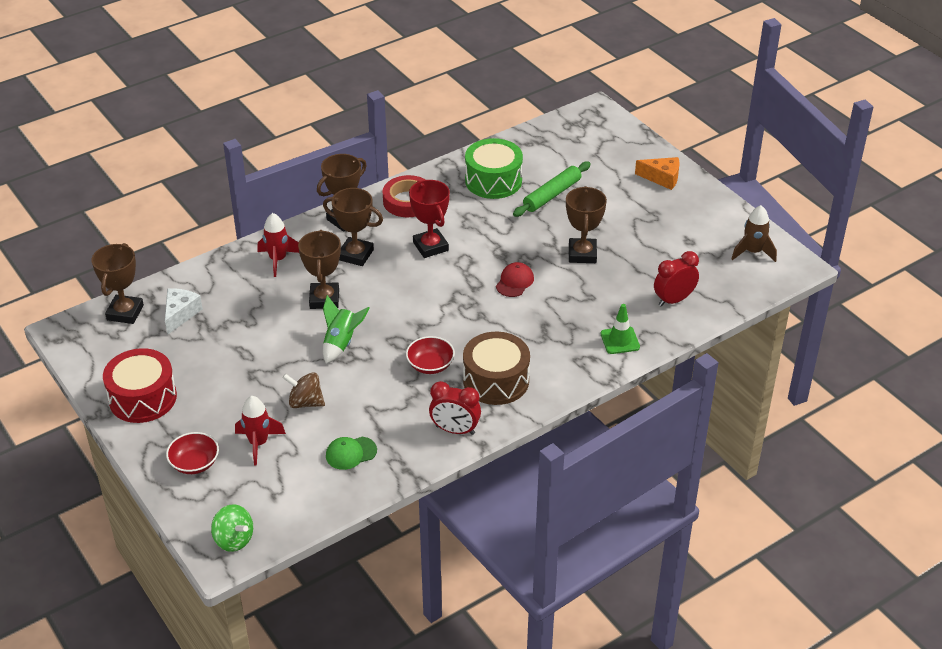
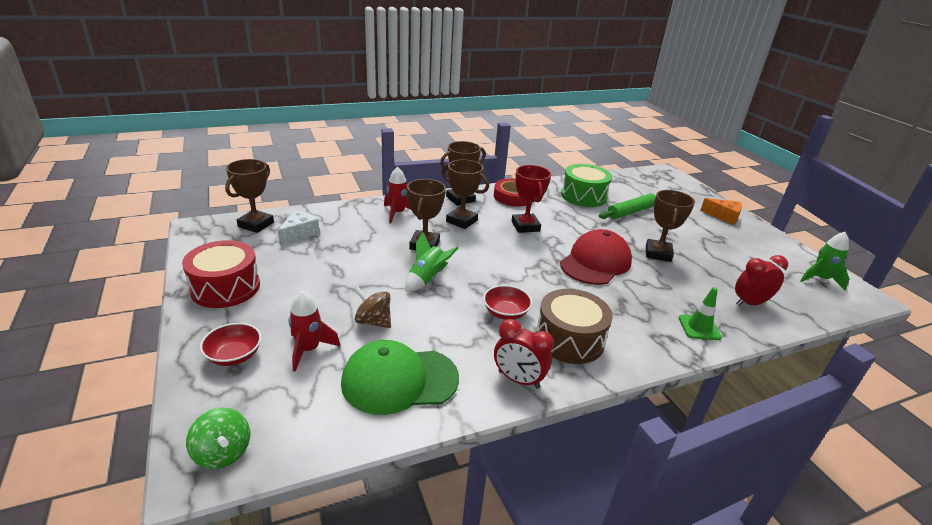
camera: 10 degrees right, 10 degrees down
green cap [326,437,377,470] -> green cap [341,340,459,415], size x2.01
red cap [496,262,534,297] -> red cap [560,229,632,285], size x2.01
brown rocket [731,205,777,262] -> green rocket [800,232,849,291]

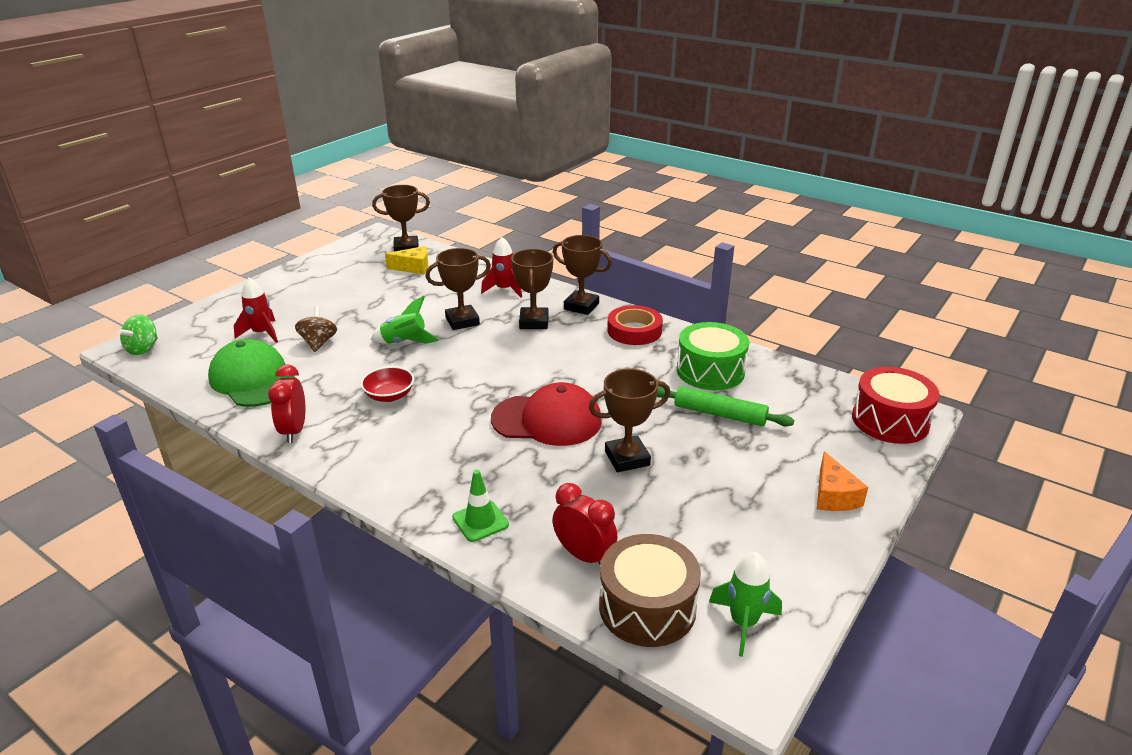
camera: 60 degrees right, 0 degrees up
red drum [182,240,260,308] -> red drum moved to [852,367,940,444]
red bowl [200,323,261,366] -> none
white cheese [278,210,320,245] -> yellow cheese [385,246,428,274]
red trophy [512,165,551,233] -> none
brown drum [536,289,613,364] -> brown drum moved to [599,534,701,647]

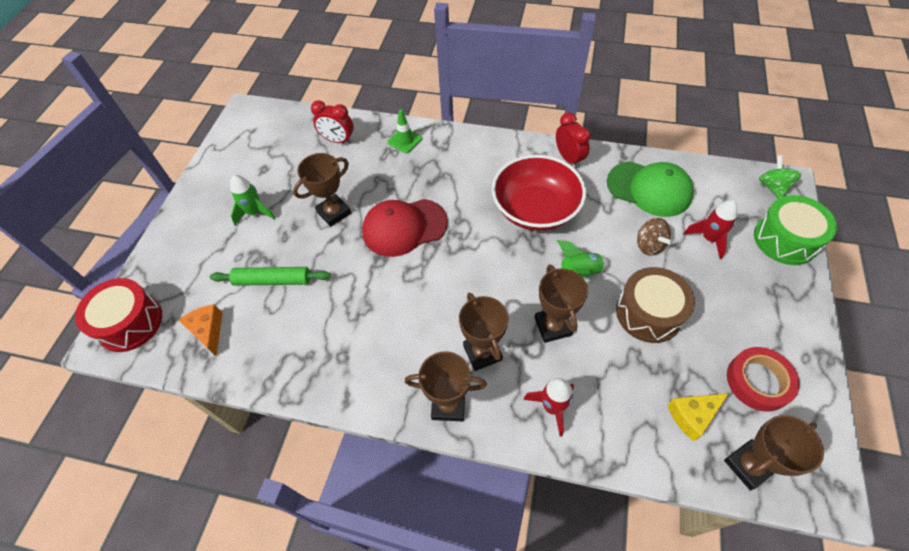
camera: 160 degrees right, 25 degrees up
red bowl [361,366,414,402] -> red bowl [492,155,586,231], size x2.12
brown trophy [425,248,491,330] -> brown trophy turned 60 degrees counterclockwise [534,265,588,343]
brown drum [599,534,701,647] -> brown drum moved to [616,267,695,343]
red tape [607,305,663,345] -> red tape moved to [727,347,800,411]
green drum [677,322,749,390] -> green drum moved to [754,195,837,265]
green rocket [709,552,782,657] -> green rocket moved to [230,175,276,225]
orange cheese [817,451,868,511] -> orange cheese moved to [179,304,222,356]

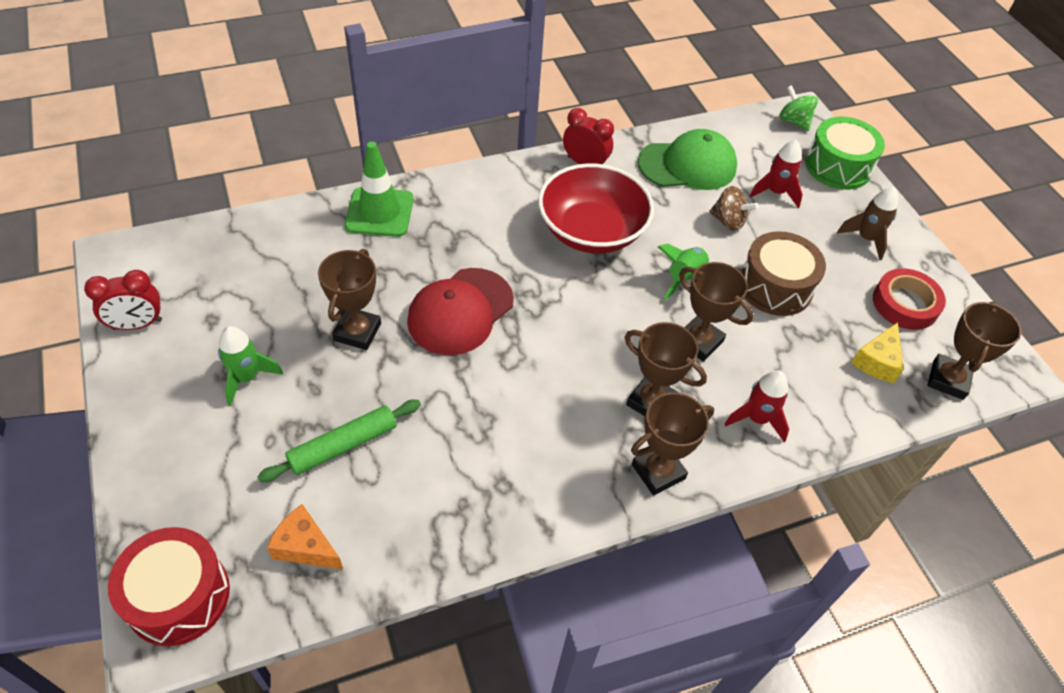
camera: 40 degrees left, 5 degrees down
red clock [311,100,354,144] -> red clock moved to [84,270,162,330]
green traffic cone [388,109,422,153] -> green traffic cone [345,142,414,237], size x1.63
none -> brown rocket [837,187,898,260]

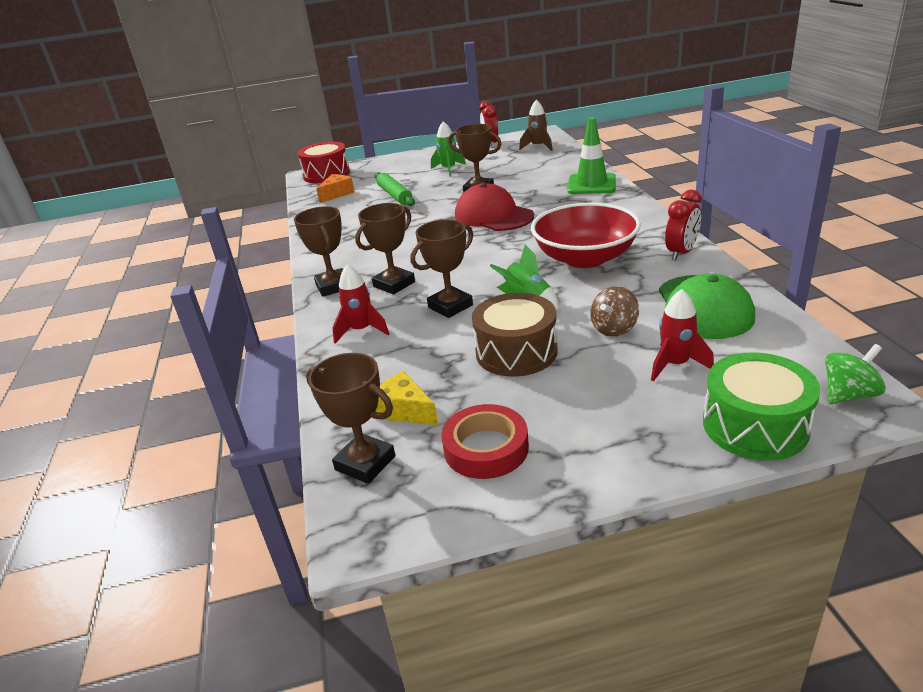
camera: 105 degrees right, 20 degrees down
brown rocket [837,187,898,260] -> brown rocket moved to [519,100,553,151]

